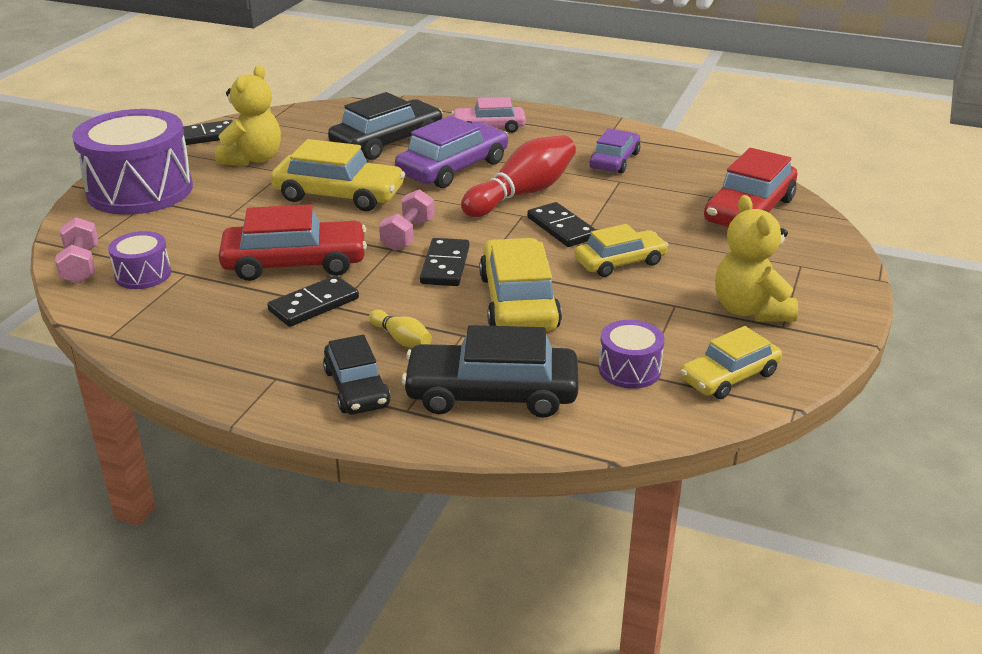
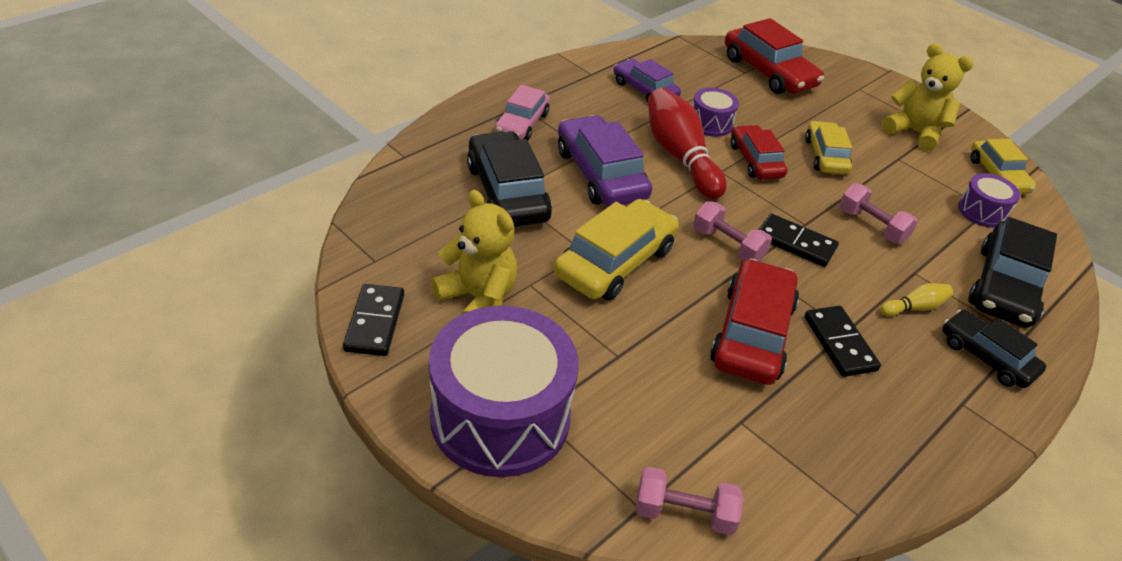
camera: 70 degrees left, 10 degrees up
purple drum [108,231,171,289] -> purple drum moved to [692,88,739,137]
black car [323,335,391,415] -> black car turned 135 degrees counterclockwise [942,310,1046,388]
yellow car [479,238,562,331] -> pink dumbbell [839,183,918,244]
black domino [527,202,596,247] -> red car [731,125,787,180]
yellow teddy bear [715,195,798,322] -> yellow teddy bear turned 150 degrees counterclockwise [882,43,974,152]

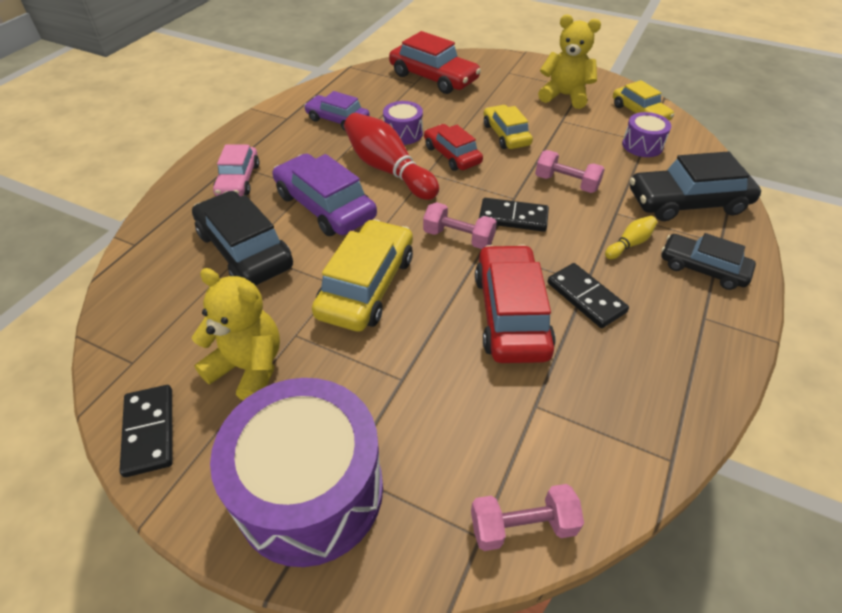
camera: 15 degrees left, 5 degrees up
black car [969,217,1057,328] -> black car turned 75 degrees clockwise [630,152,761,221]

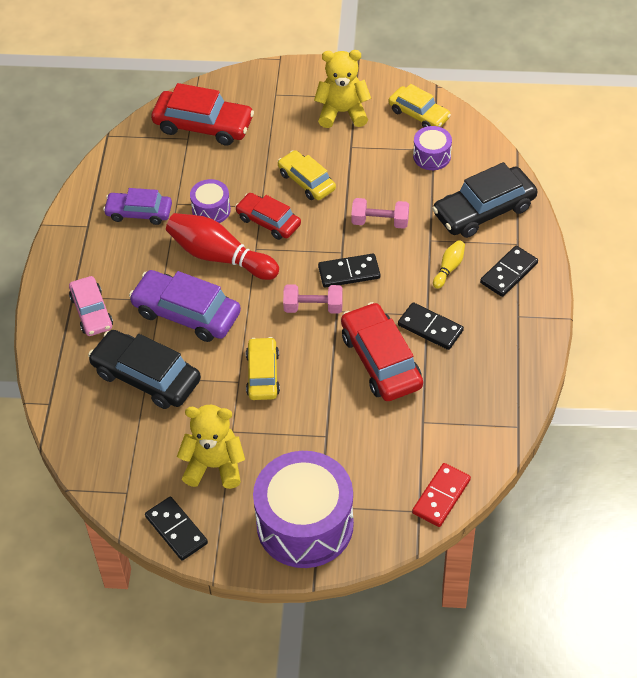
camera: 20 degrees left, 5 degrees up
yellow car [312,219,413,332] -> yellow car [246,337,280,400], size x0.64
pink dumbbell [471,484,584,551] -> red domino [412,463,471,527]
black car [661,233,756,290] -> black domino [480,246,538,297]

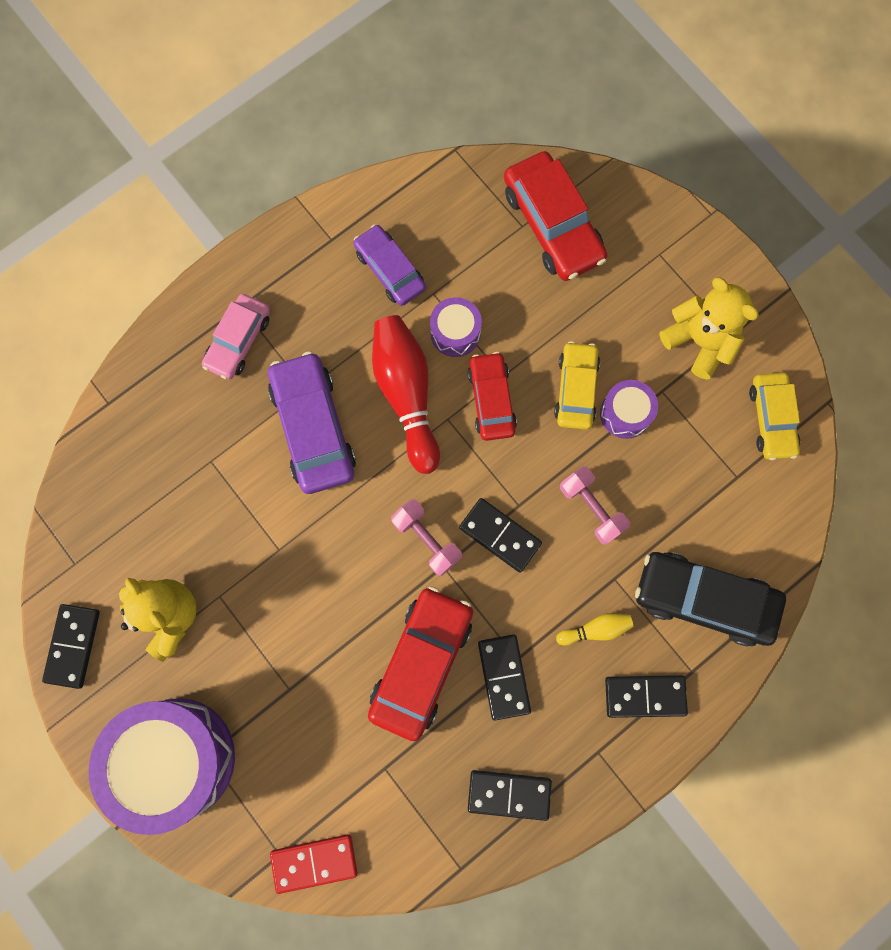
camera: 45 degrees right, 25 degrees up
black car [88,330,201,409] -> none
yellow car [246,337,280,400] -> none
purple drum [413,126,452,170] -> purple drum moved to [600,380,658,439]
none -> black domino [468,770,552,821]

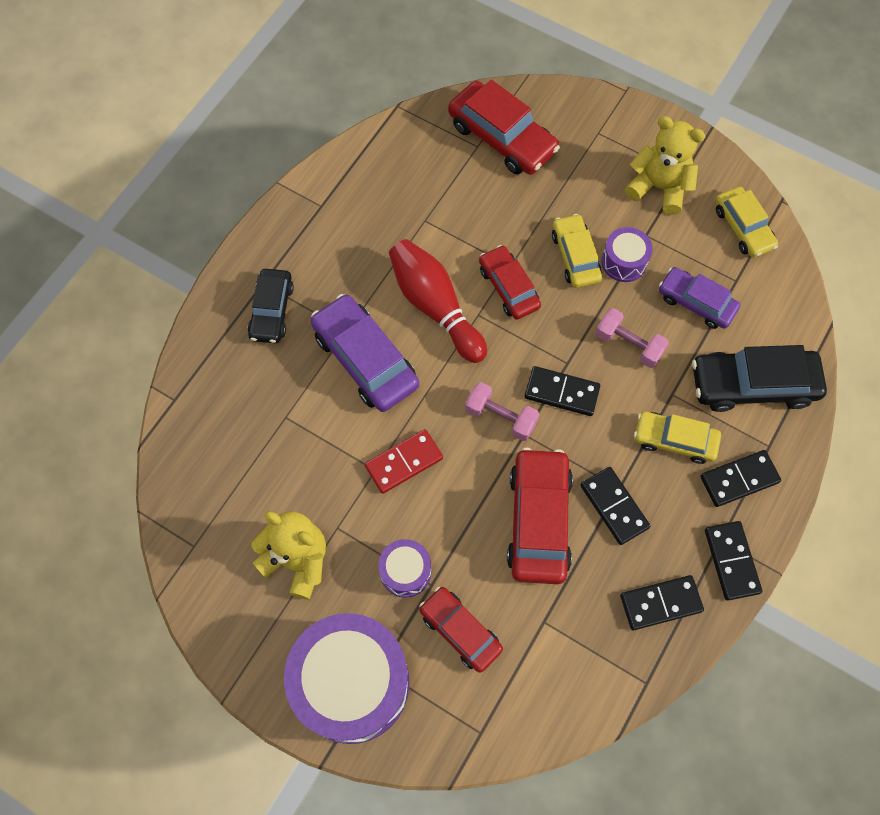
camera: 20 degrees left, 10 degrees down
black domino [42,604,100,689] -> black domino moved to [705,521,762,601]
pink car [202,294,270,380] -> black car [248,269,294,343]
red domino [270,834,358,894] -> red domino moved to [365,429,443,494]
purple car [354,224,426,306] -> purple car moved to [659,267,740,329]
purple drum [430,297,482,357] -> purple drum moved to [378,539,431,598]
yellow bowling pin [556,613,634,646] -> yellow car [634,411,721,464]
none -> red car [419,587,503,673]

